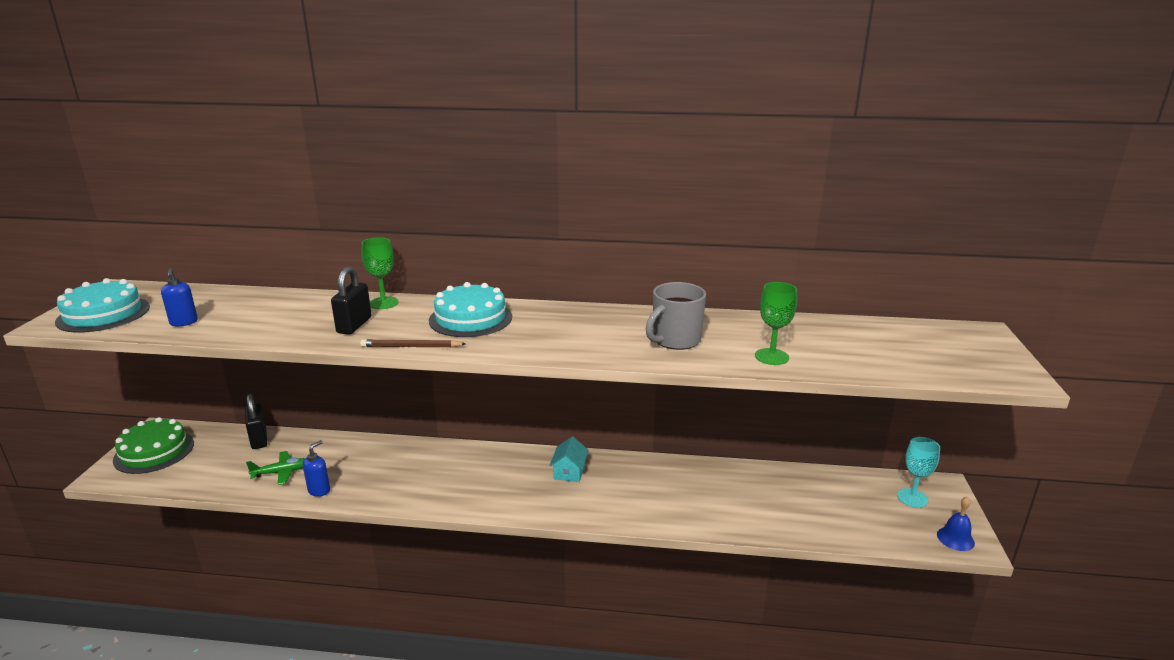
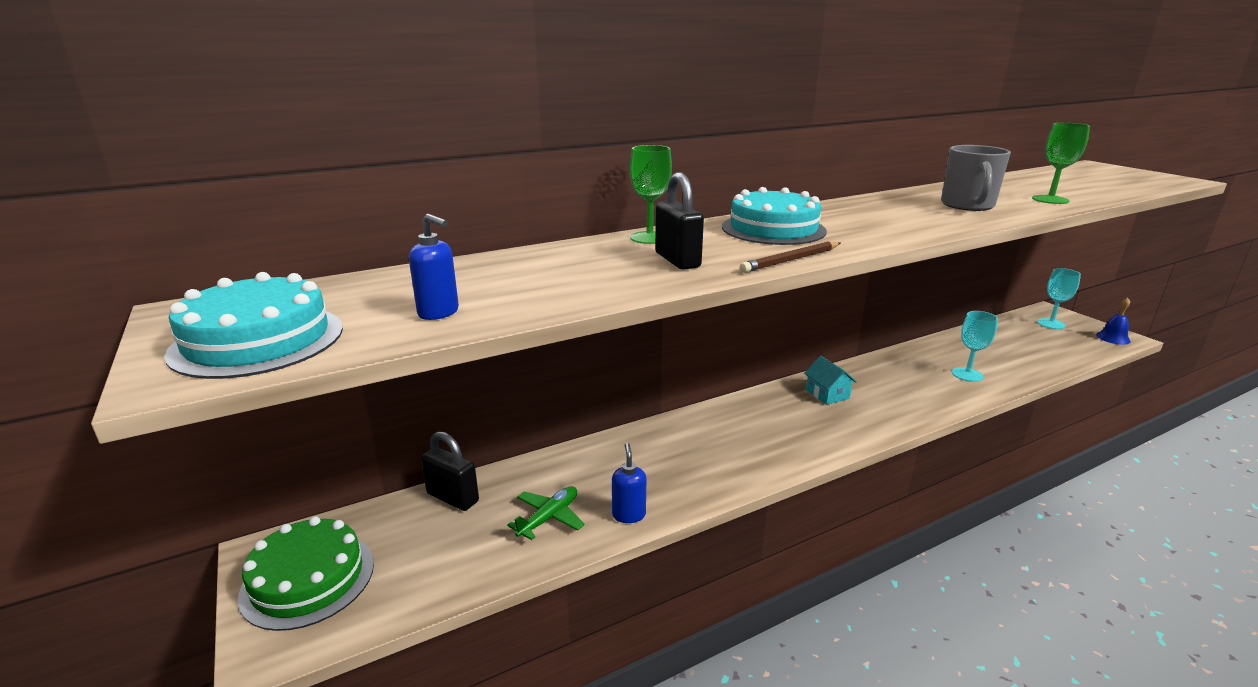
camera: 35 degrees left, 0 degrees up
none -> turquoise goblet [952,311,998,382]

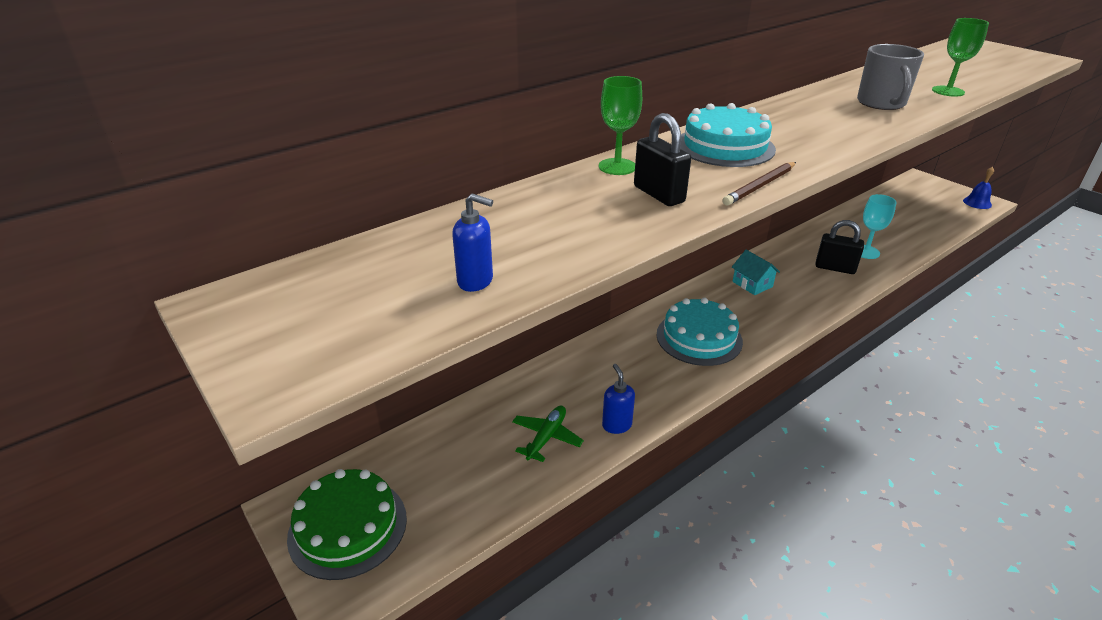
camera: 10 degrees left, 10 degrees up
turquoise cake [165,272,343,379] -> turquoise cake moved to [656,298,743,366]
black padlock [421,431,479,511] -> black padlock moved to [815,220,864,274]
turquoise goblet [1037,268,1081,329] -> none

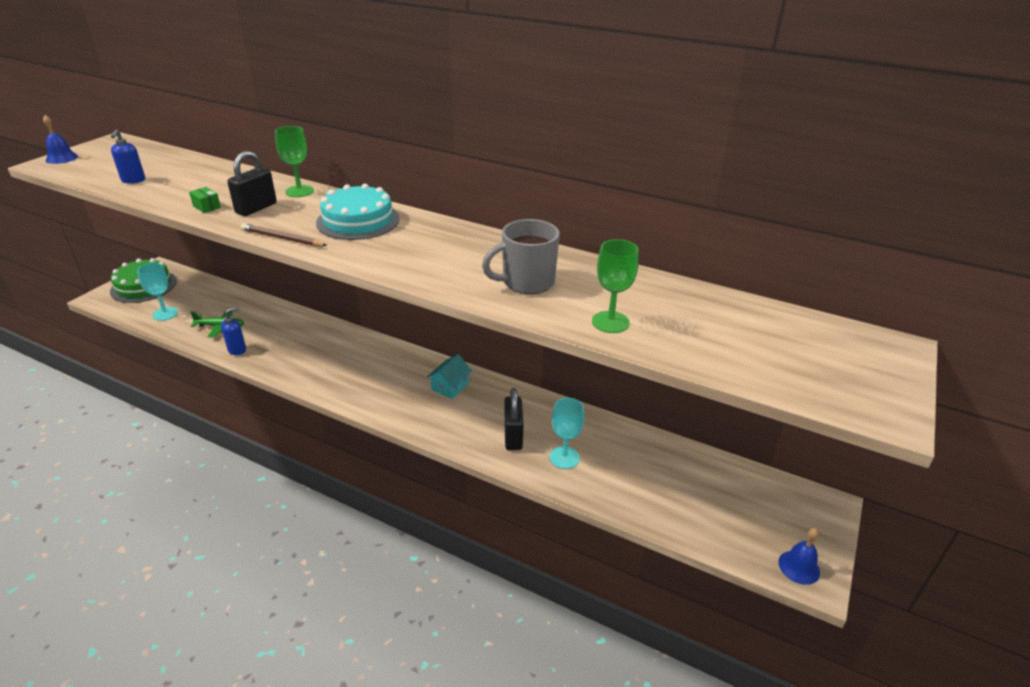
camera: 65 degrees right, 0 degrees up
turquoise cake [656,298,743,366] -> none
none -> blue bell [43,115,78,164]
none -> turquoise goblet [137,263,178,321]
none -> green box [189,187,221,213]

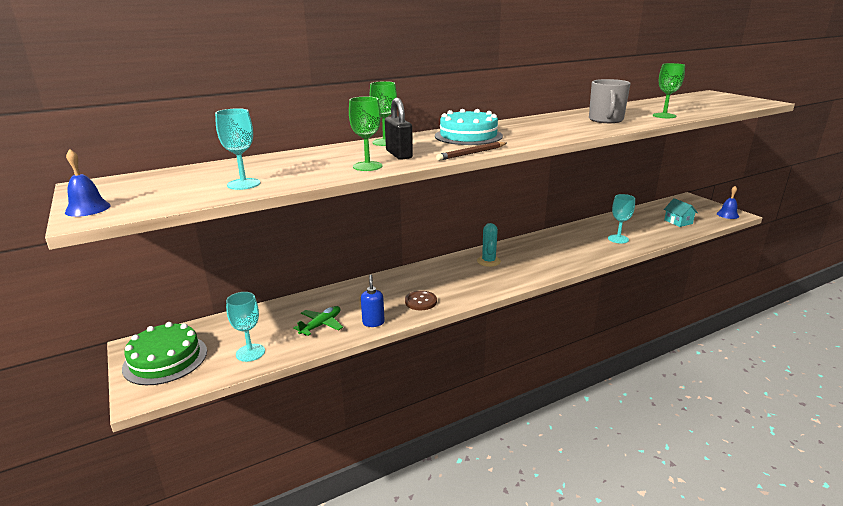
camera: 55 degrees left, 10 degrees down
blue soap dispenser [111,129,145,184] -> turquoise goblet [215,108,260,190]
green box [189,187,221,213] -> green goblet [349,97,383,171]
turquoise house [427,354,472,399] -> turquoise house moved to [664,198,698,227]
black padlock [504,388,524,450] -> none
none -> brown button [405,291,437,310]
none -> turquoise cactus [477,223,501,267]

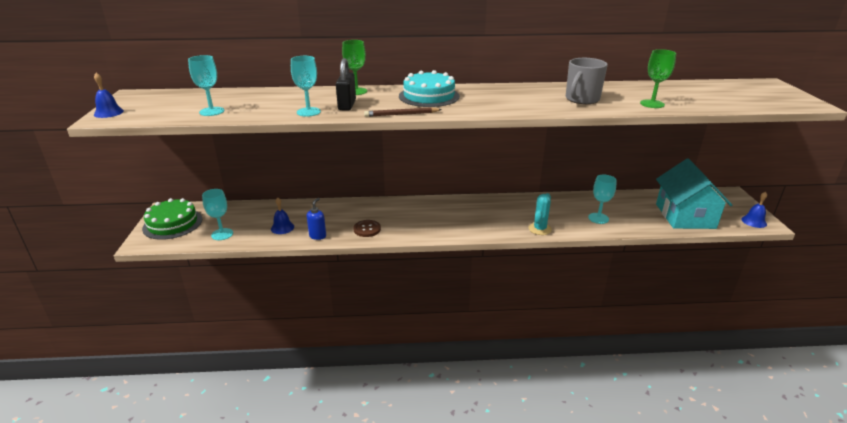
camera: 25 degrees right, 5 degrees up
green plane [293,306,343,336] -> blue bell [271,198,294,234]
green goblet [349,97,383,171] -> turquoise goblet [291,56,321,117]
turquoise cactus [477,223,501,267] -> turquoise cactus moved to [528,193,552,235]
turquoise house [664,198,698,227] -> turquoise house [656,158,732,229], size x2.22

